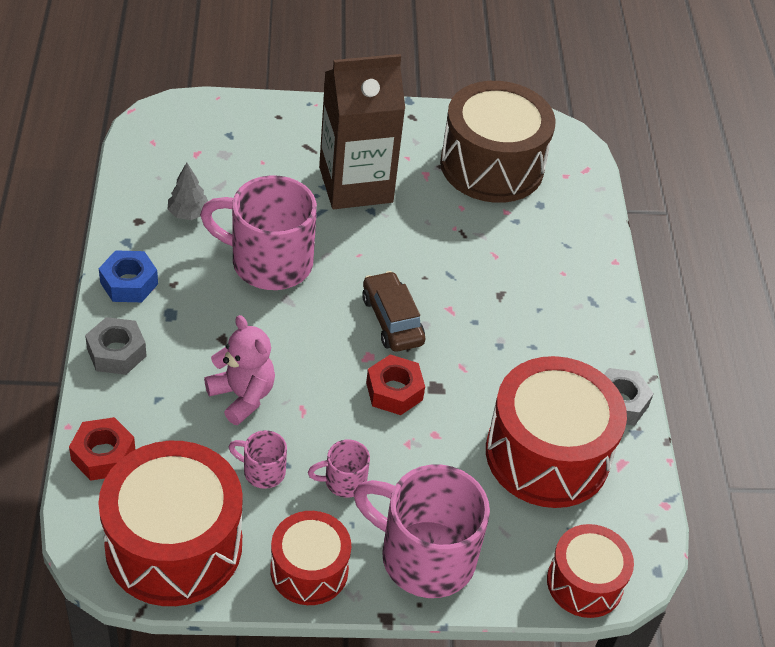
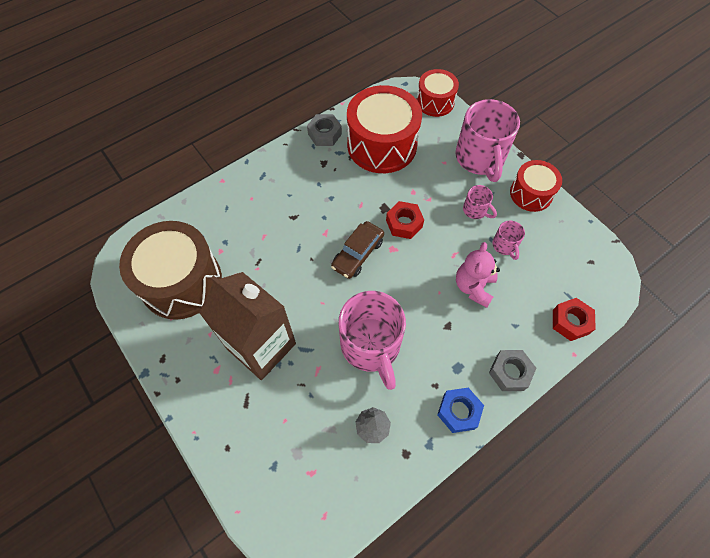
camera: 120 degrees left, 15 degrees up
red drum [98,441,243,606] -> none

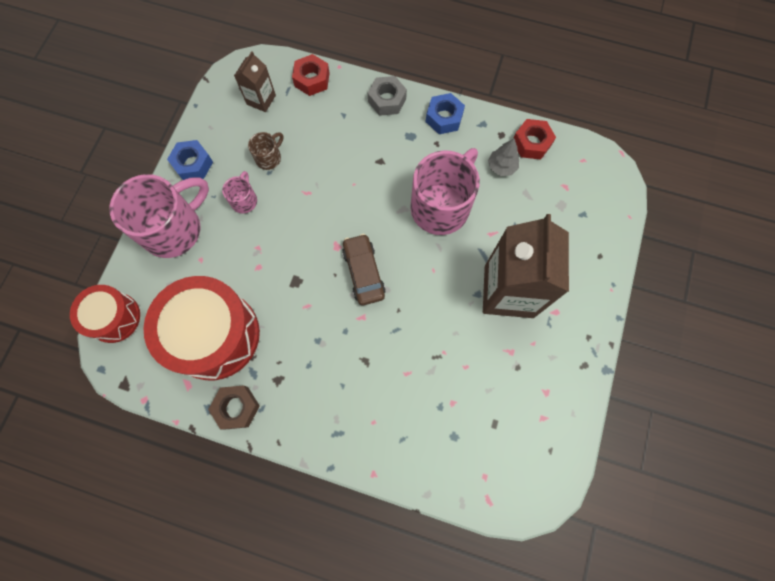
camera: 125 degrees left, 10 degrees up
brown drum [119,221,222,320] -> none
grey nut [307,114,342,146] -> brown nut [208,385,260,429]
brown car [331,221,384,279] -> brown car turned 105 degrees counterclockwise [342,234,386,305]
red nut [386,201,424,239] -> red nut moved to [513,119,556,160]
pink teddy bear [456,242,500,308] -> none
pink mug [492,221,525,260] -> brown mug [248,132,283,170]
red drum [510,160,562,212] -> blue nut [167,140,213,180]
none -> brown carton [234,51,276,112]

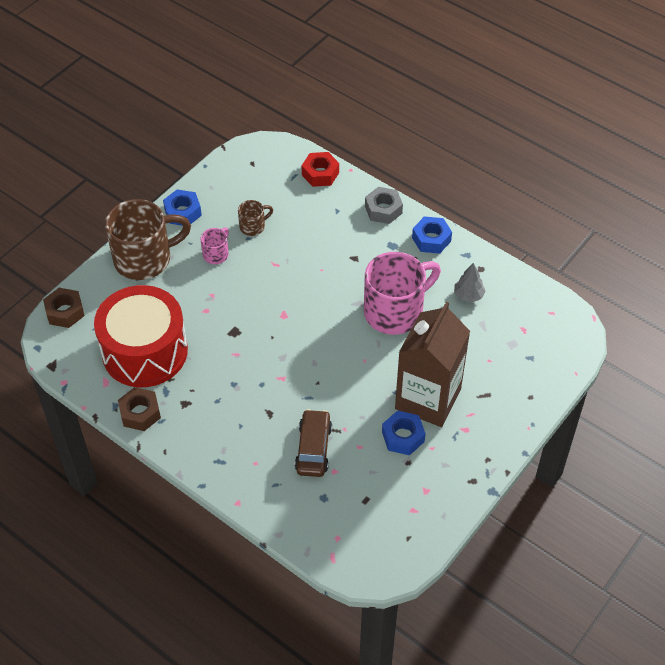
camera: 20 degrees right, 20 degrees down
red drum [70,285,140,343] -> brown nut [43,288,85,328]
pink mug [109,174,209,258] -> brown mug [105,199,191,280]
brown carton [234,51,276,112] -> none
brown car [342,234,386,305] -> brown car moved to [295,409,332,477]
red nut [513,119,556,160] -> none
none -> blue nut [382,411,426,456]

